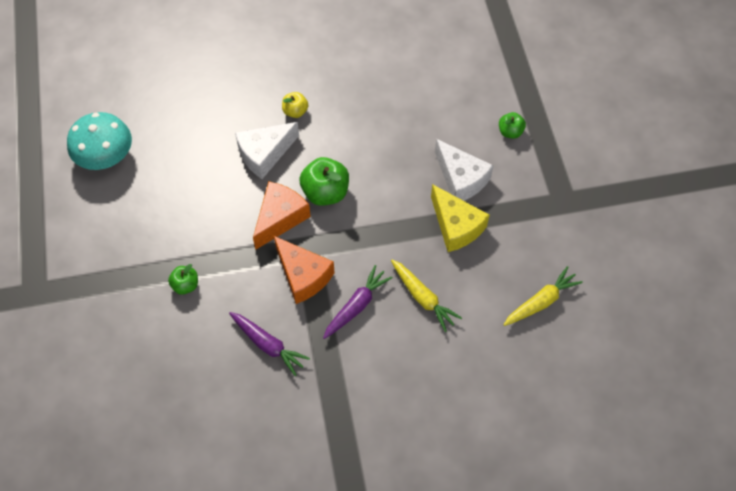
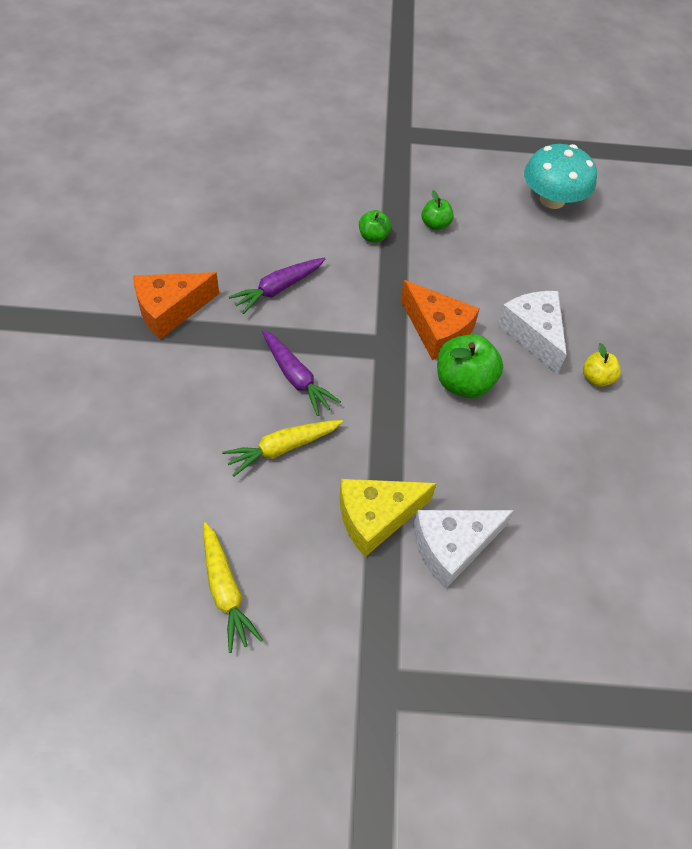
camera: 100 degrees right, 5 degrees down
orange cheese [274,236,335,304] -> orange cheese moved to [133,272,219,339]
green apple [499,112,526,139] -> green apple moved to [422,190,454,230]

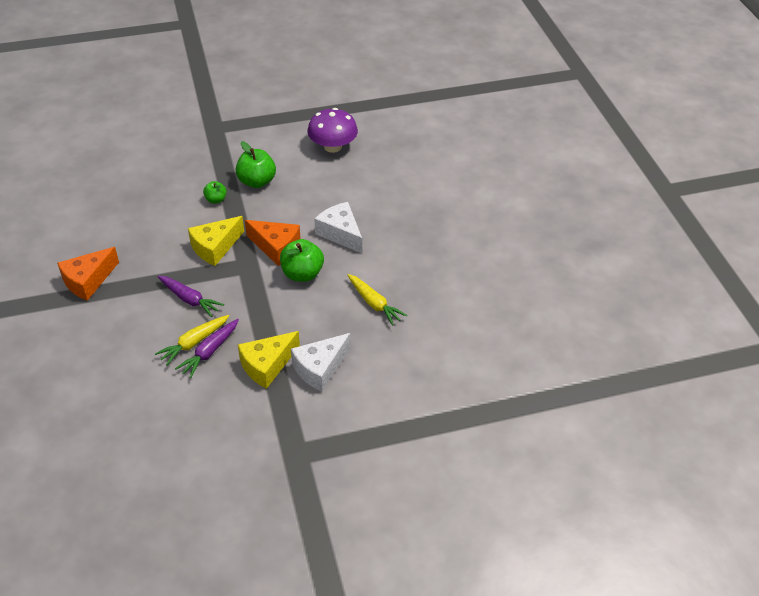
camera: 15 degrees left, 10 degrees down
yellow carrot [203,522,263,653] -> yellow carrot moved to [347,274,407,325]
purple carrot [229,258,325,314] -> purple carrot moved to [175,319,239,378]
green apple [422,190,454,230] -> green apple [236,141,276,188], size x1.77
turquoise mushroom [524,144,597,209] -> purple mushroom [307,108,358,153]
yellow apple [583,343,621,387] -> none
none -> yellow cheese [188,216,244,266]

